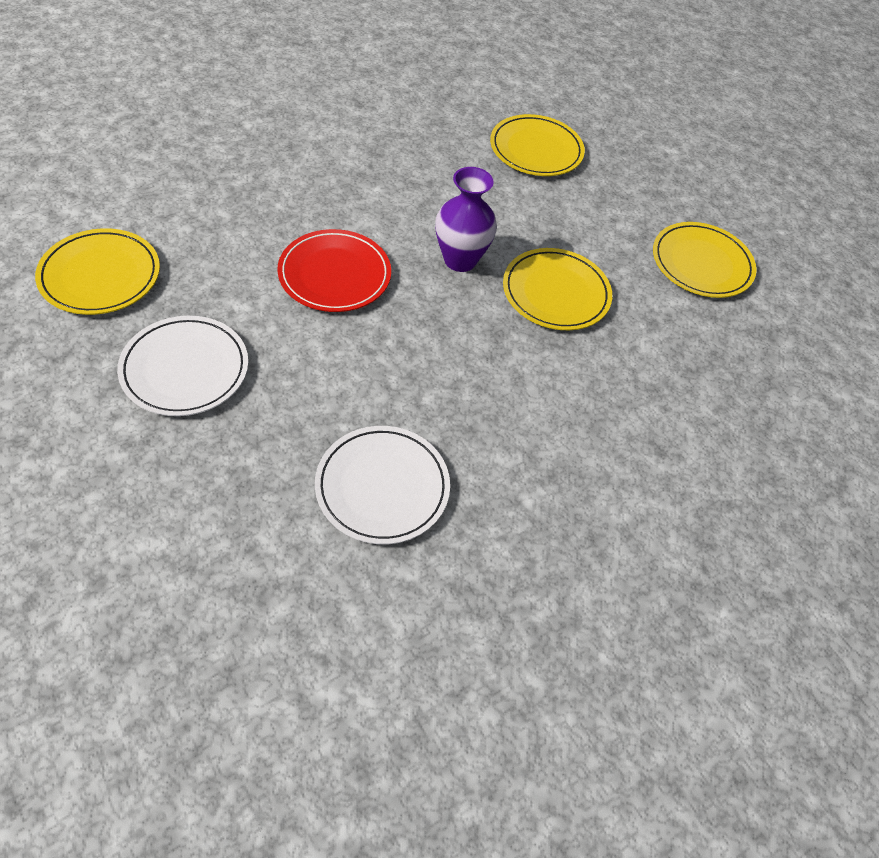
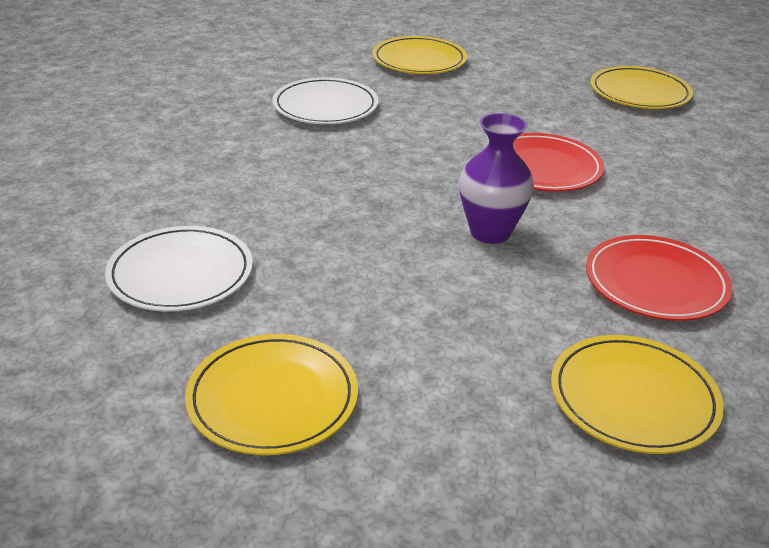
camera: 140 degrees right, 20 degrees down
white plate [117,316,248,416] -> white plate moved to [105,226,253,312]
yellow plate [503,248,612,330] -> yellow plate moved to [372,36,467,74]
none -> red plate [586,235,732,321]

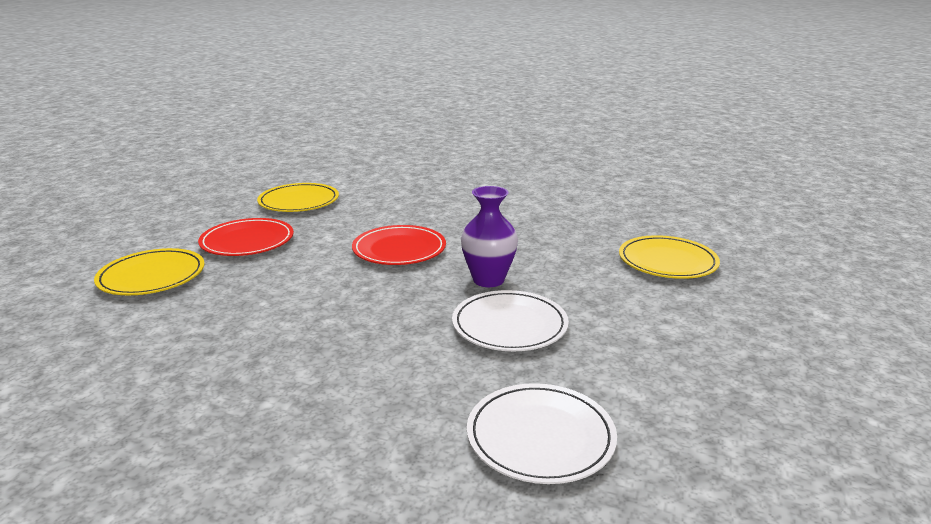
camera: 80 degrees left, 10 degrees down
yellow plate [185,334,358,455] -> none
white plate [272,77,379,124] -> white plate moved to [452,290,569,351]
red plate [586,235,732,321] -> red plate moved to [198,218,294,256]

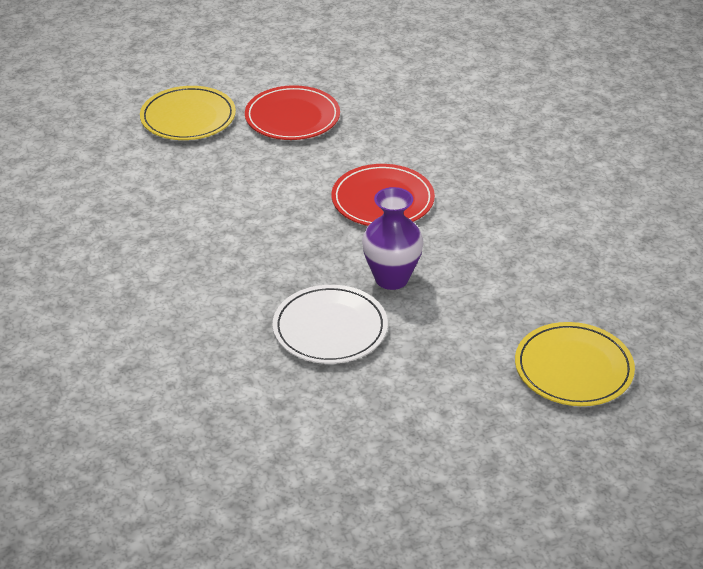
camera: 50 degrees right, 15 degrees up
yellow plate [257,183,339,212] -> none
white plate [467,383,617,484] -> none

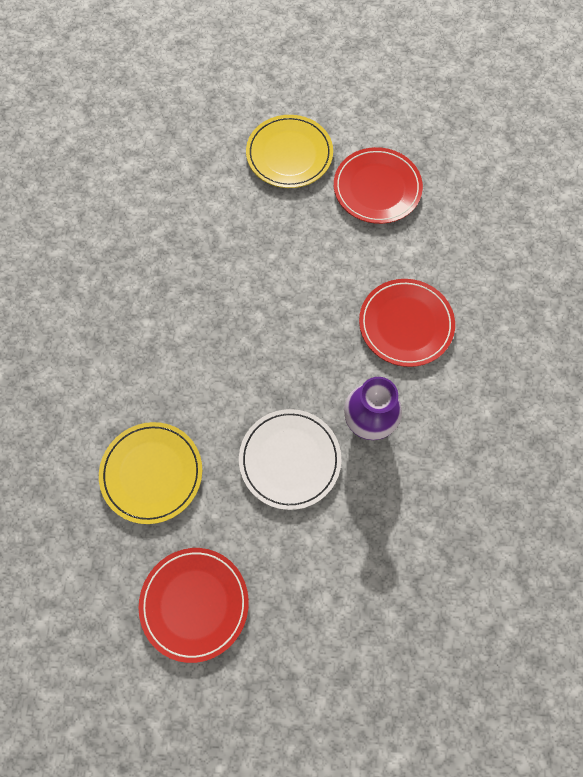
camera: 25 degrees right, 30 degrees up
yellow plate [515,322,635,406] -> yellow plate moved to [99,422,202,524]
none -> red plate [139,548,249,663]

